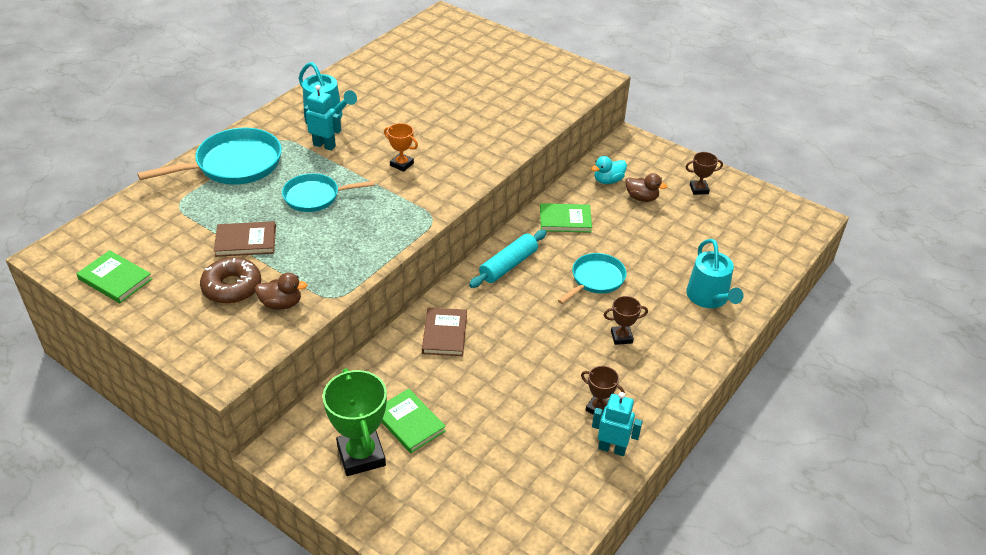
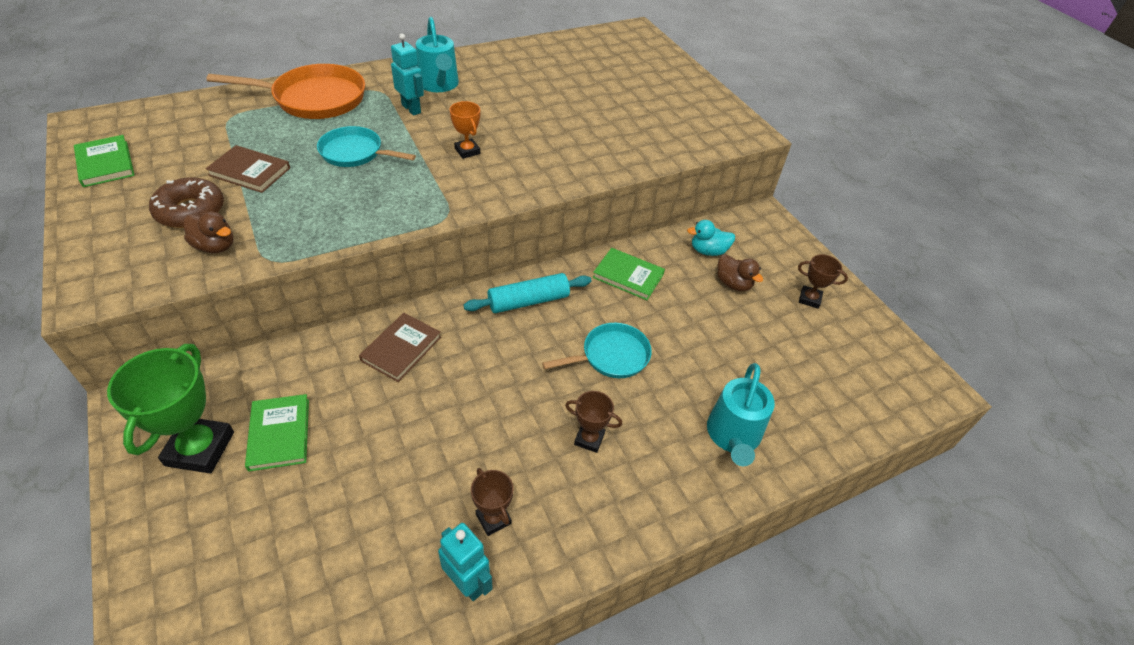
camera: 25 degrees right, 5 degrees up
turquoise pan [137,128,282,185] -> orange pan [207,64,365,119]

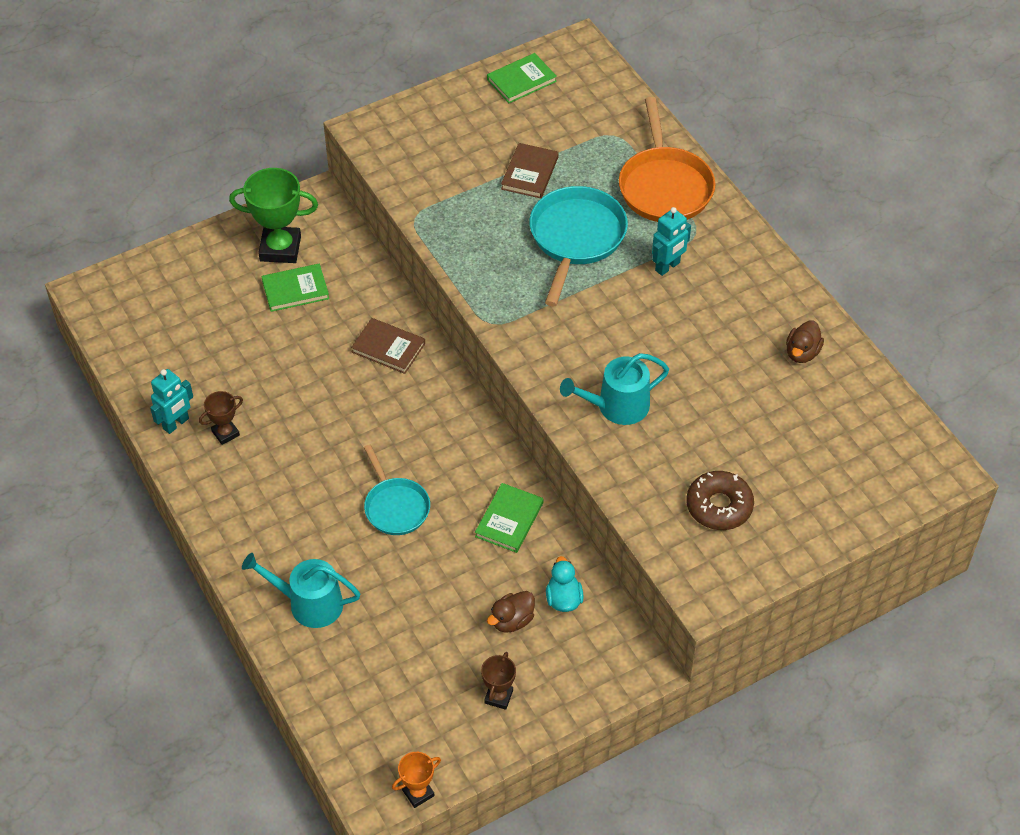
camera: 90 degrees right, 5 degrees up
brown donut [149,177,224,228] -> brown donut moved to [686,471,754,530]
brown duck [184,211,234,253] -> brown duck moved to [786,320,824,363]
turquoise pan [317,126,416,167] -> turquoise pan [530,186,628,306], size x1.58
turquoise watering can [416,17,459,92] -> turquoise watering can moved to [560,353,669,425]
orange trophy [450,101,480,159] -> orange trophy moved to [392,752,441,808]
turquoise rolling pin [463,273,591,313] -> none
brown trophy [565,391,622,453] -> none

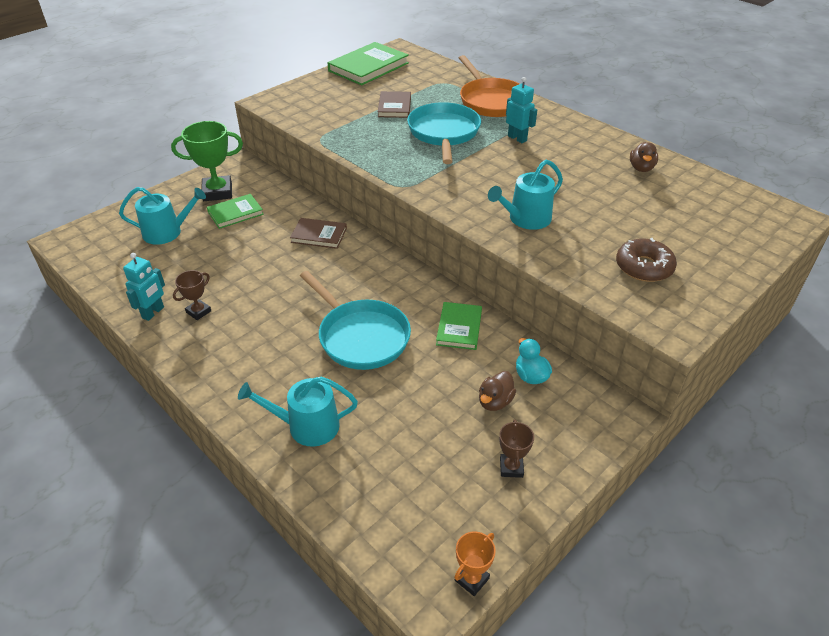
camera: 15 degrees left, 10 degrees down
turquoise pan [364,444,430,535] -> turquoise pan [300,271,411,370], size x1.58
green book [487,53,557,103] -> green book [327,42,409,85], size x1.69
turquoise robot [652,207,691,276] -> turquoise robot turned 75 degrees counterclockwise [506,77,537,143]
none -> turquoise watering can [119,187,206,245]

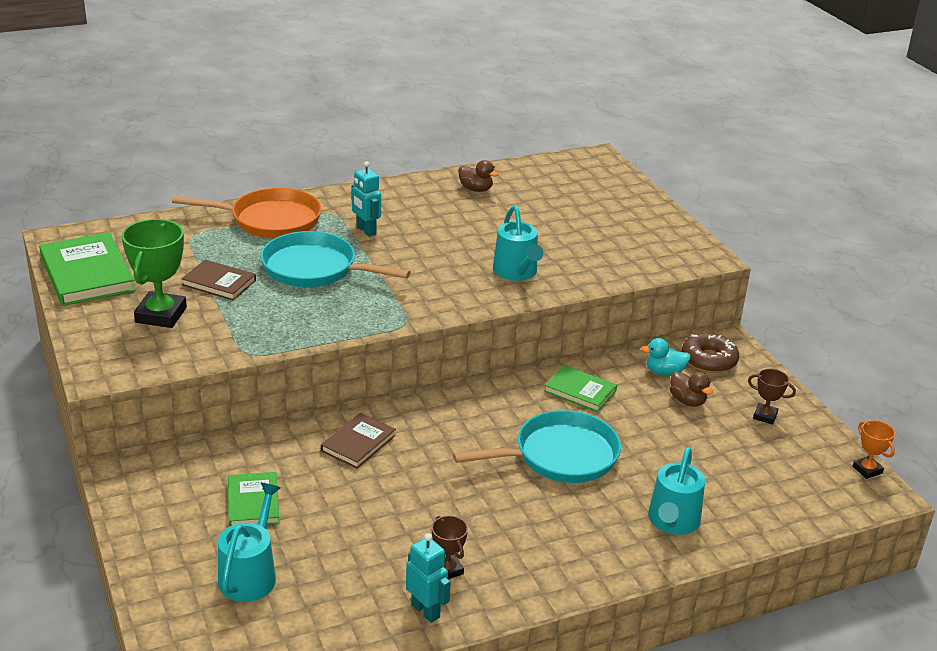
camera: 70 degrees left, 10 degrees down
green trophy [171,121,243,201] -> green trophy moved to [122,219,187,328]
turquoise robot [506,77,537,143] -> turquoise robot turned 105 degrees counterclockwise [352,161,381,237]
brown donut [616,238,677,282] -> brown donut moved to [682,333,739,373]

